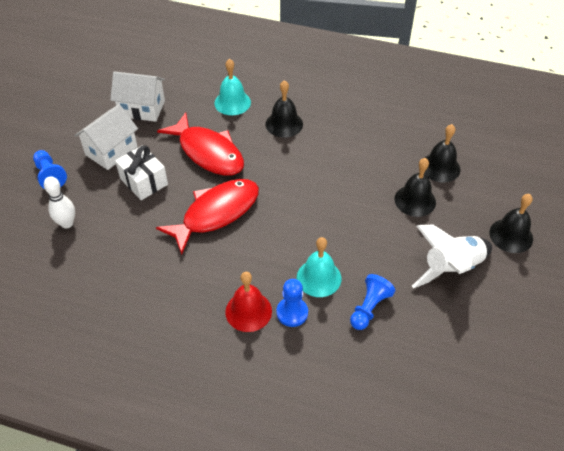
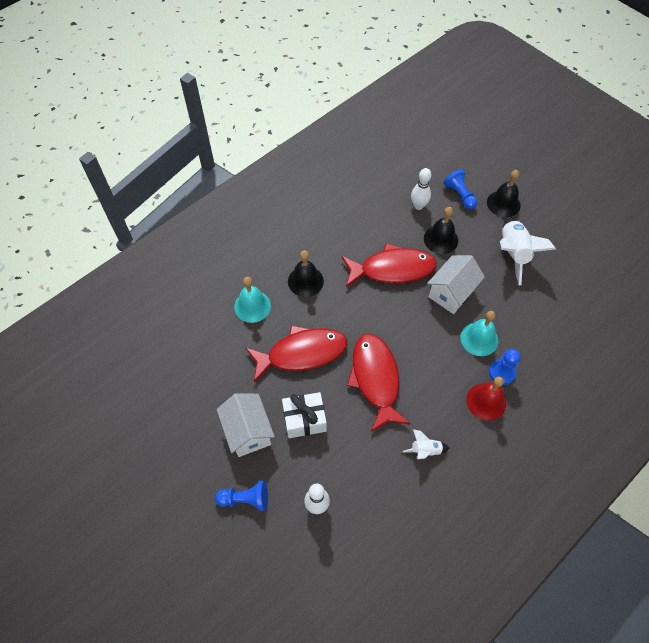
camera: 60 degrees left, 10 degrees up
white house [110,71,165,122] -> white house moved to [427,255,485,314]
blue pawn [350,274,395,330] -> blue pawn moved to [444,169,477,210]
black bell [424,124,461,183] -> white bowling pin [411,168,431,210]
none -> red fish [342,243,437,287]
none -> white rocket [403,429,450,459]

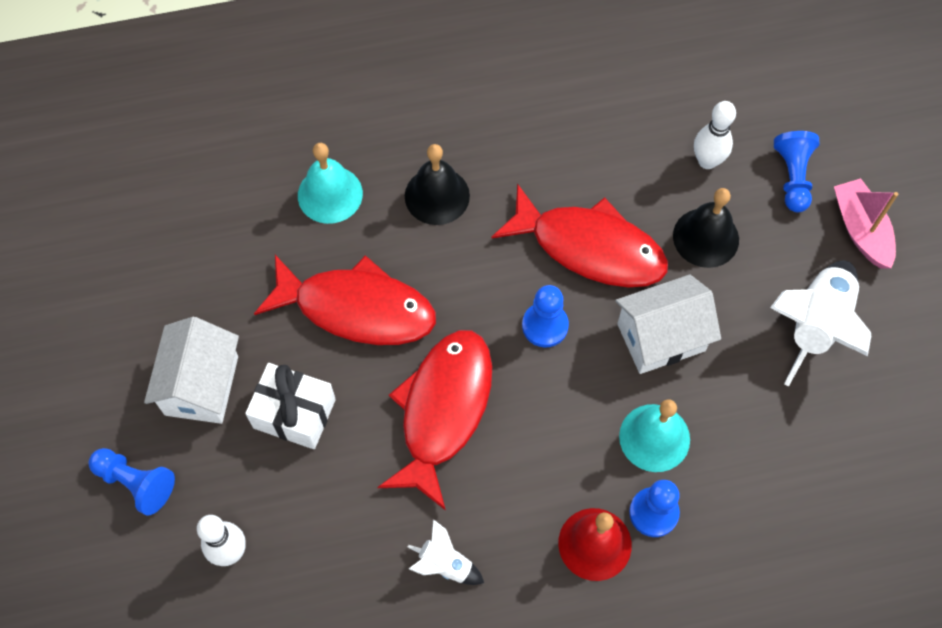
camera: 30 degrees right, 5 degrees up
black bell [487,170,521,217] -> pink boat [834,178,898,268]
none -> blue pawn [522,285,569,347]

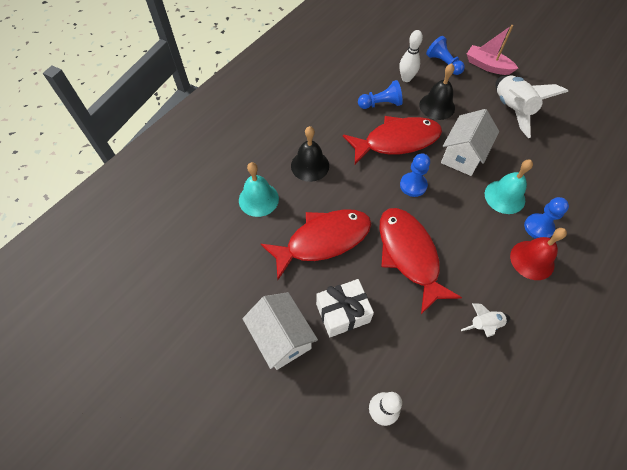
camera: 40 degrees left, 5 degrees down
blue pawn [88,448,175,516] -> blue pawn moved to [358,80,403,109]

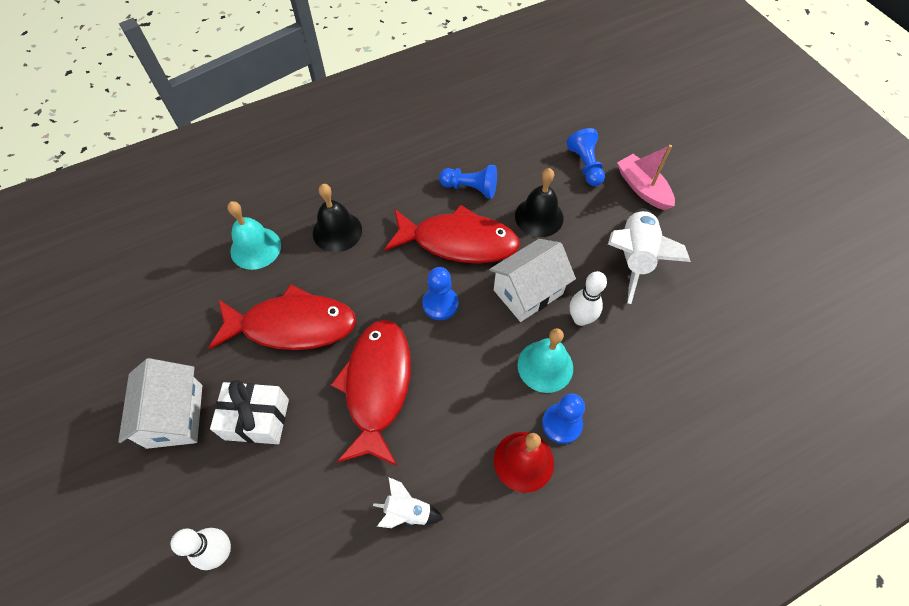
camera: 25 degrees right, 0 degrees up
white bowling pin [399,30,423,82] -> white bowling pin moved to [570,271,607,326]

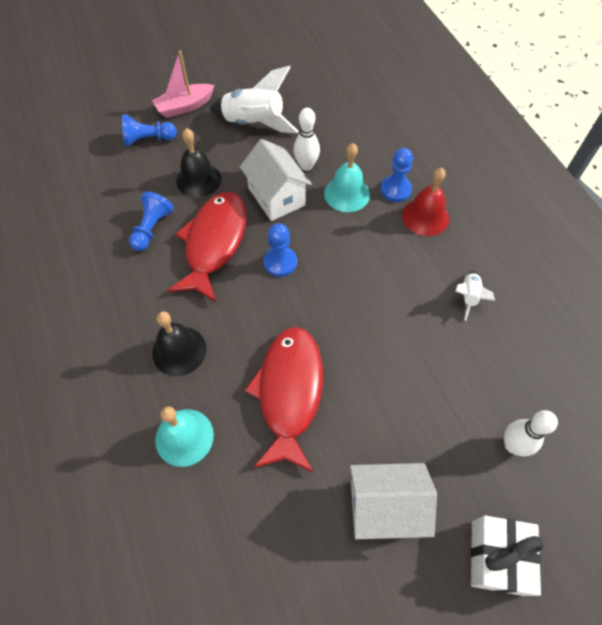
camera: 85 degrees left, 0 degrees up
white gift [210,380,289,444] -> white gift moved to [471,515,544,596]
red fish [331,320,411,467] -> none

